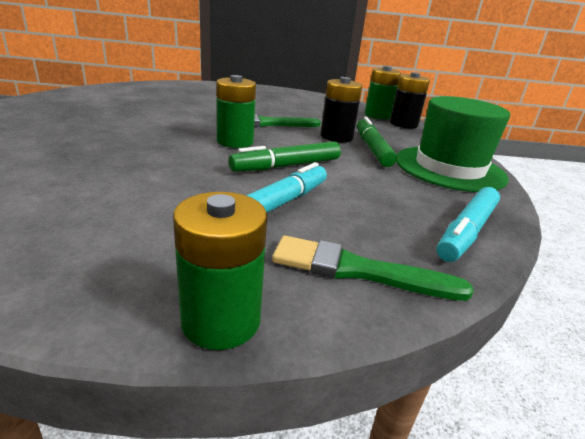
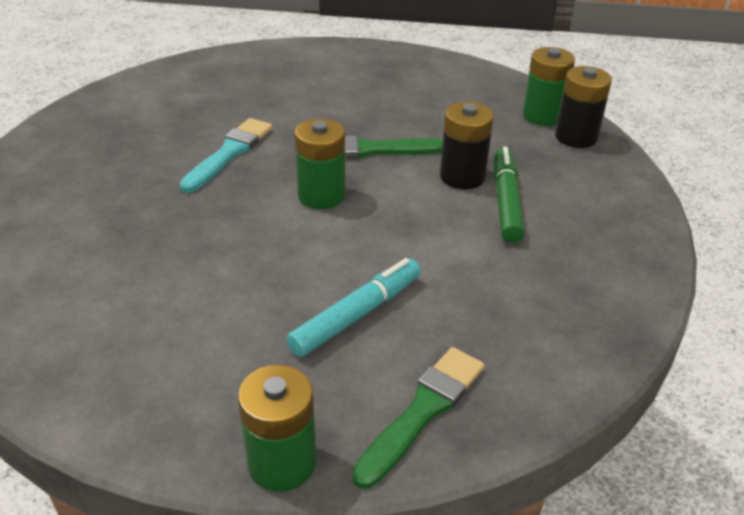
camera: 10 degrees right, 10 degrees up
green marker [229,141,341,172] -> none
green brush [272,236,474,301] -> green brush turned 105 degrees clockwise [352,347,484,489]
green hat [396,96,510,192] -> none
turquoise marker [436,187,500,262] -> none
none -> turquoise brush [179,118,272,193]

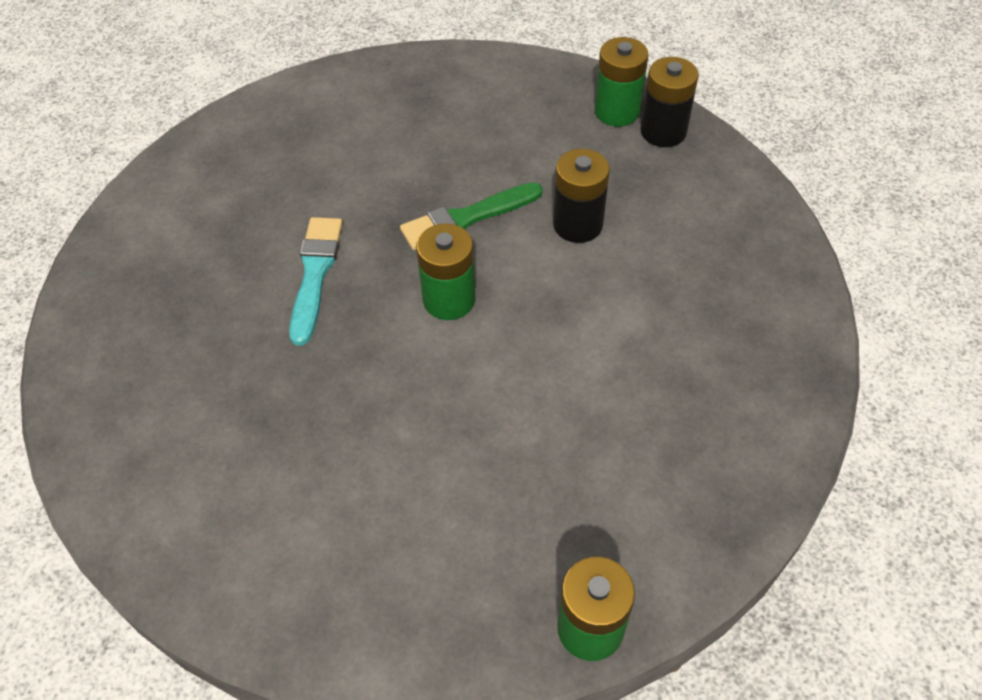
camera: 20 degrees left, 15 degrees up
turquoise marker [286,258,421,357] -> none
green brush [352,347,484,489] -> none
green marker [494,147,525,243] -> none

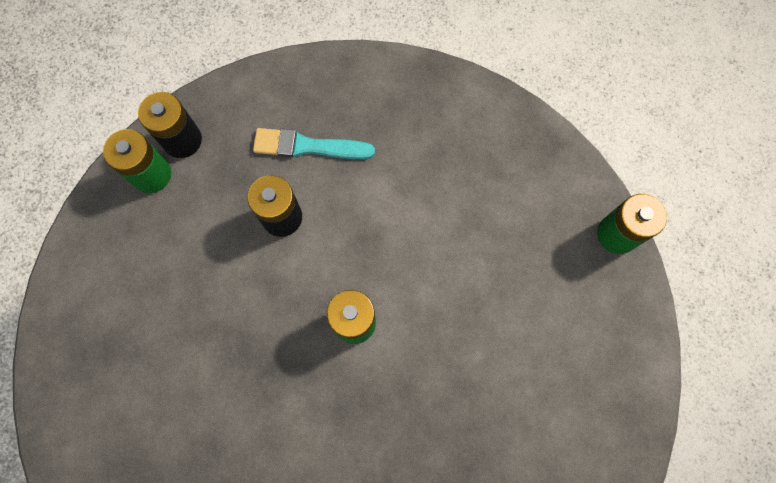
camera: 90 degrees left, 20 degrees up
turquoise brush [289,217,343,346] -> turquoise brush moved to [253,128,375,159]
green brush [400,182,543,250] -> none

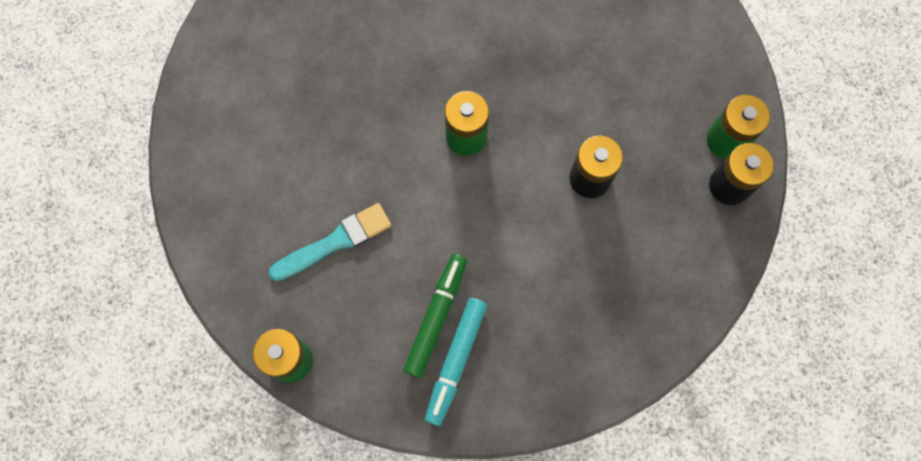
camera: 145 degrees right, 0 degrees up
turquoise brush [253,128,375,159] -> turquoise brush moved to [268,203,392,281]
none -> green marker [403,254,467,378]
none -> turquoise marker [425,298,487,426]

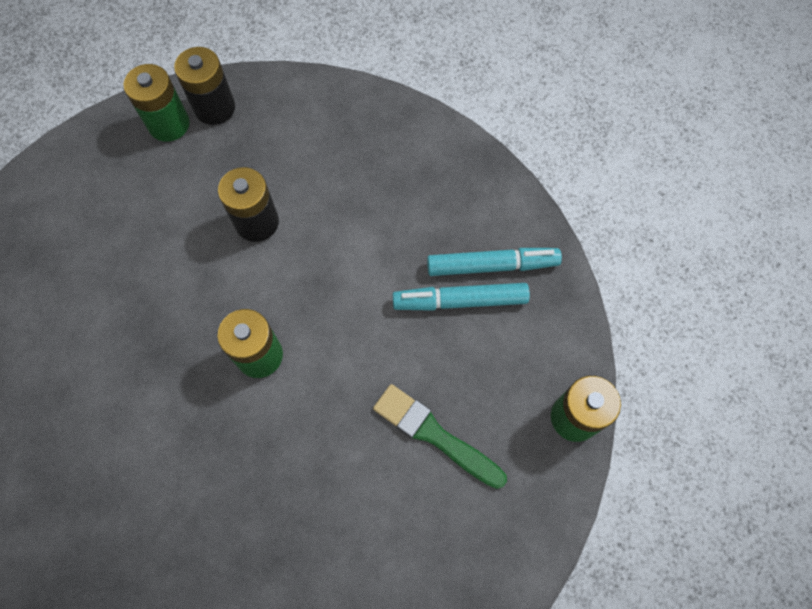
camera: 115 degrees left, 5 degrees down
turquoise brush [268,203,392,281] -> green brush [373,384,507,489]
green marker [403,254,467,378] -> turquoise marker [393,283,530,311]

